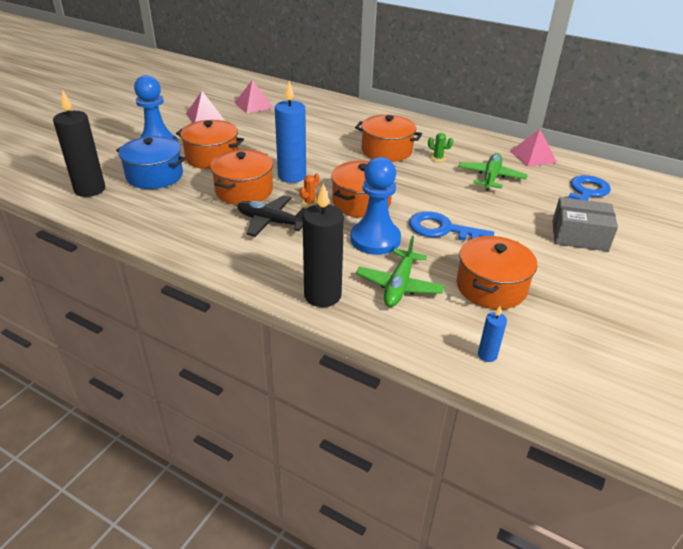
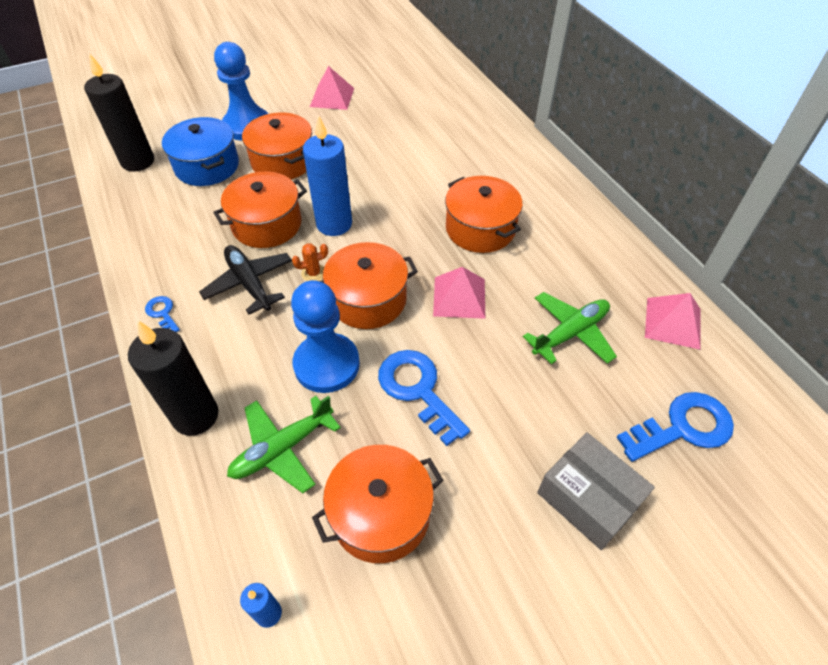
camera: 35 degrees right, 15 degrees up
pink pyramid [235,80,274,114] -> pink pyramid moved to [433,267,485,319]
green cactus [428,133,453,162] -> none
none -> blue key [145,296,180,332]

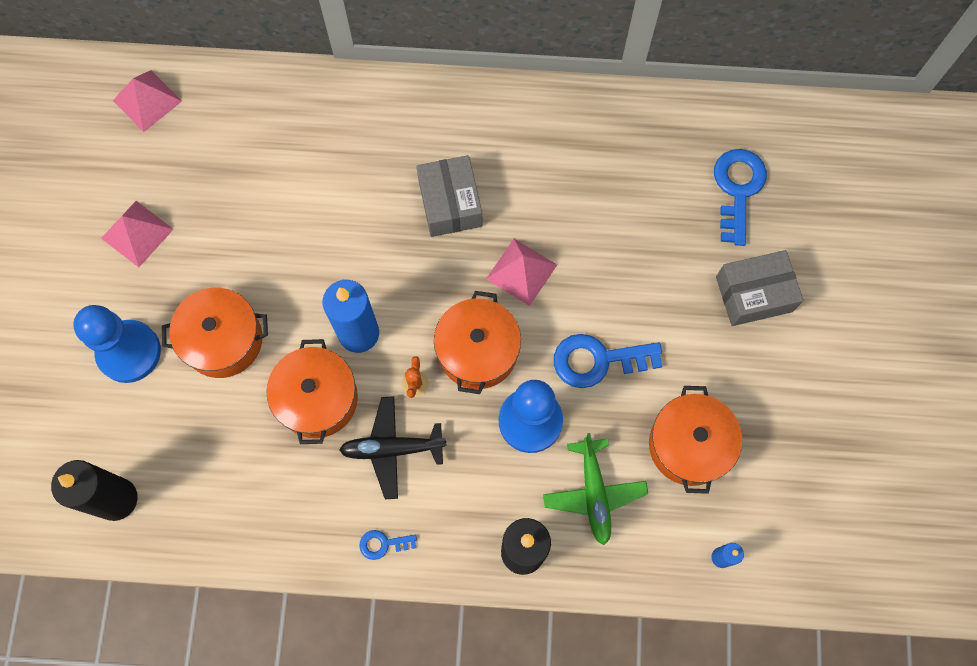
camera: 60 degrees left, 20 degrees up
blue pot [162,117,239,186] -> none
orange pot [445,176,523,253] -> grey box [416,155,482,237]
green plane [523,292,617,364] -> none
pink pyramid [645,293,700,350] -> pink pyramid moved to [113,70,182,132]

